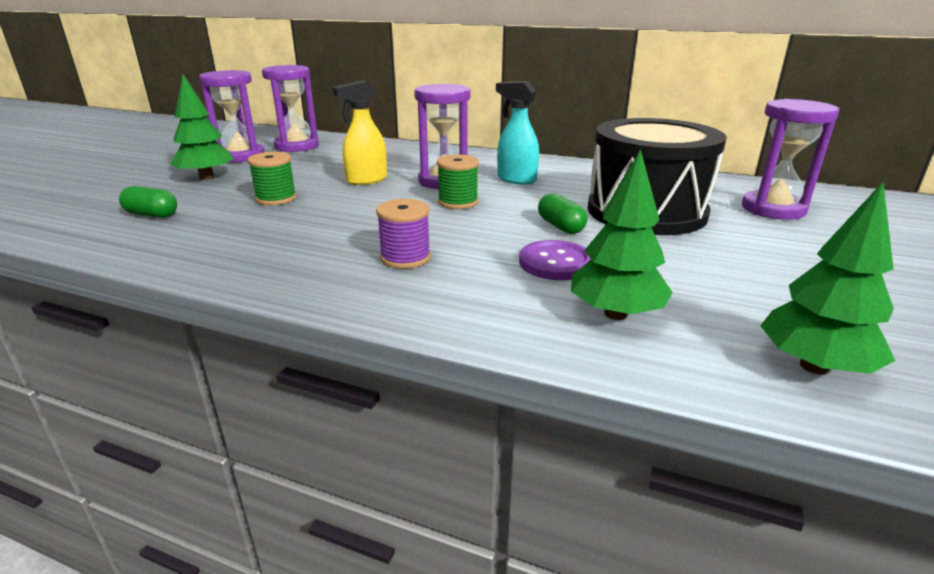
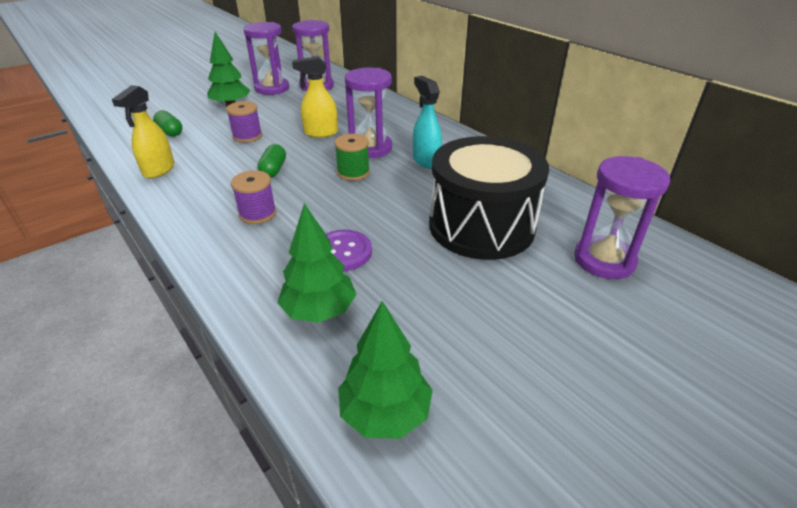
camera: 30 degrees right, 10 degrees up
green spool [248,152,297,205] -> purple spool [226,101,262,143]
green capsule [538,193,588,234] -> green capsule moved to [258,144,286,177]
none -> yellow spray bottle [112,85,174,178]

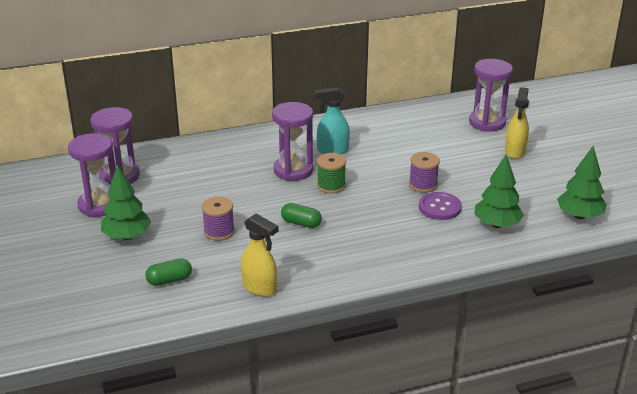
camera: 70 degrees left, 5 degrees down
purple spool [231,170,277,224] -> purple spool moved to [409,152,440,193]
yellow spray bottle [292,56,338,138] -> yellow spray bottle moved to [505,87,529,159]
black drum [429,136,549,260] -> none

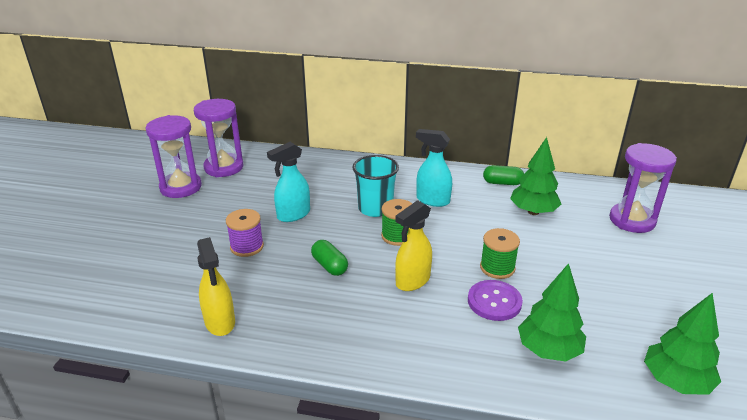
camera: 30 degrees right, 0 degrees up
green tree [101,165,151,240] -> green tree moved to [510,137,561,215]
green capsule [145,258,192,286] -> green capsule moved to [483,165,524,185]
purple hourglass [272,102,313,181] -> turquoise cup [352,155,399,217]
purple spool [409,152,440,193] -> green spool [480,228,520,279]
yellow spray bottle [505,87,529,159] -> yellow spray bottle moved to [395,200,432,291]
none -> turquoise spray bottle [267,142,310,222]

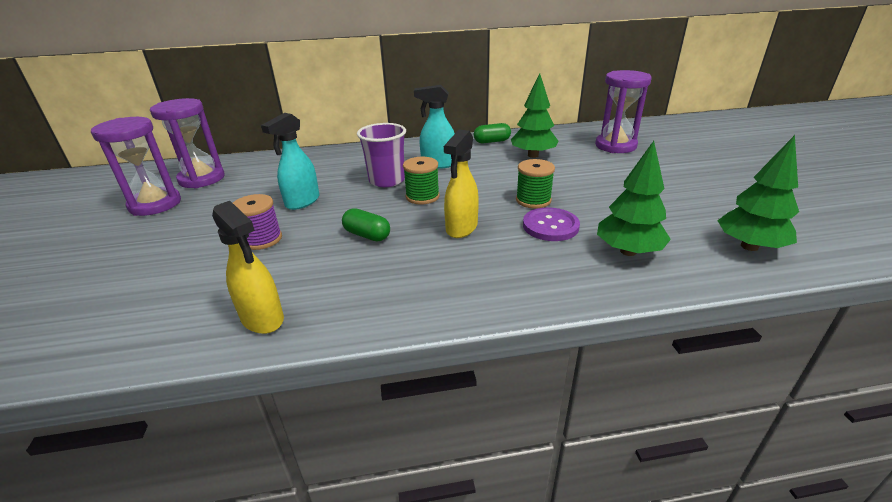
camera: 20 degrees left, 0 degrees up
turquoise cup [352,155,399,217] -> purple cup [357,123,406,187]

